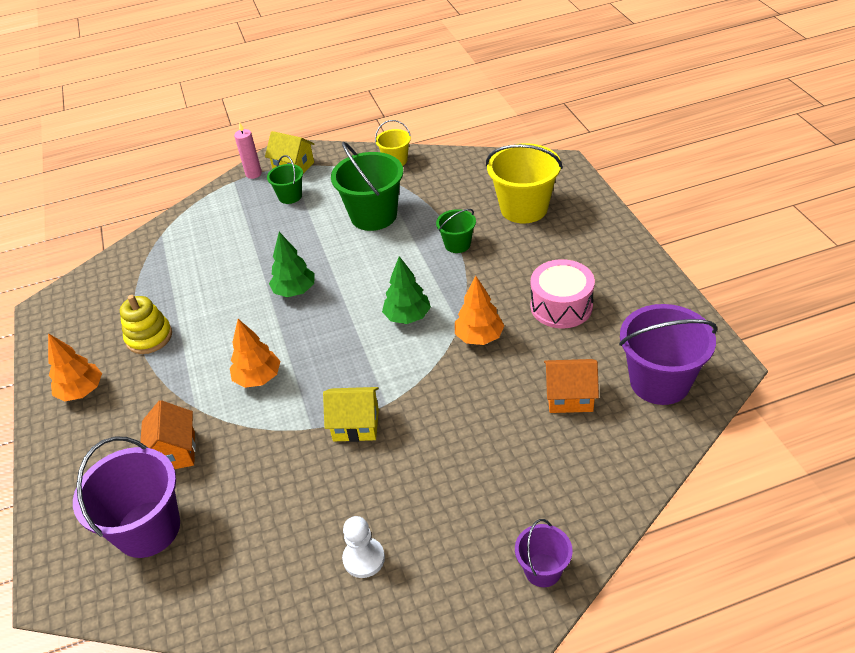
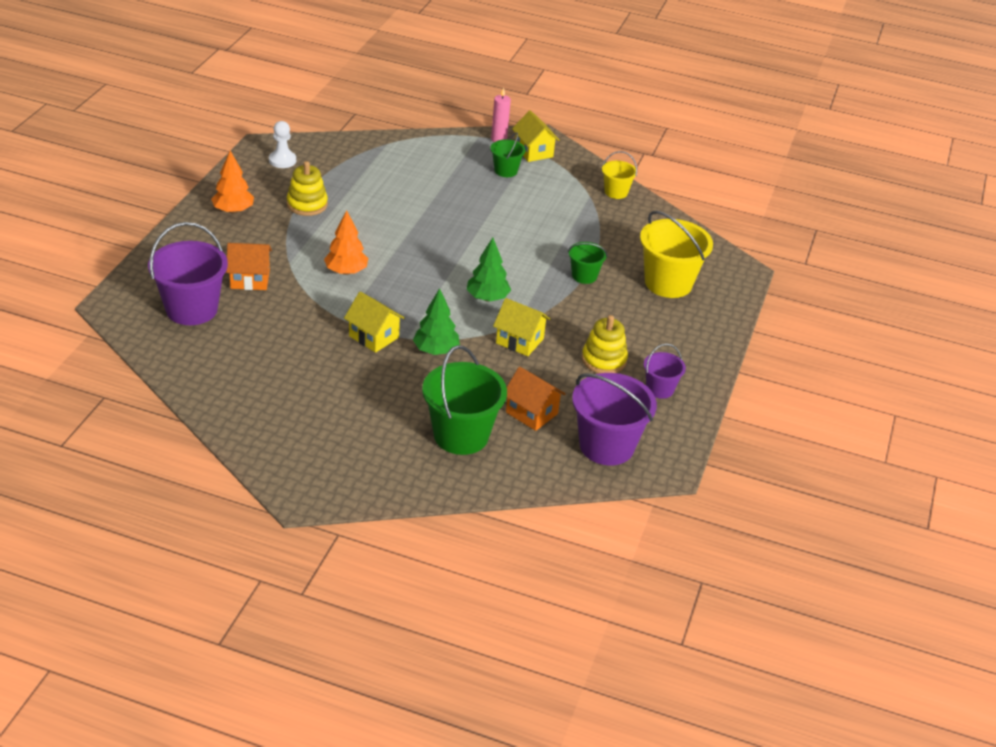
camera: 30 degrees right, 5 degrees down
orange house [140,400,196,469] -> orange house turned 60 degrees clockwise [226,243,272,290]
green tree [269,232,315,297] -> green tree moved to [413,288,460,355]
green bucket [331,142,403,231] -> green bucket moved to [422,345,507,455]
white pawn [342,516,385,578] -> white pawn moved to [269,121,296,168]
orange tree [455,276,505,345] -> yellow house [493,298,550,356]
purple bucket [515,519,573,587] -> purple bucket moved to [644,344,686,399]
pink drum [531,259,595,329] -> yellow stacking toy [582,315,628,374]

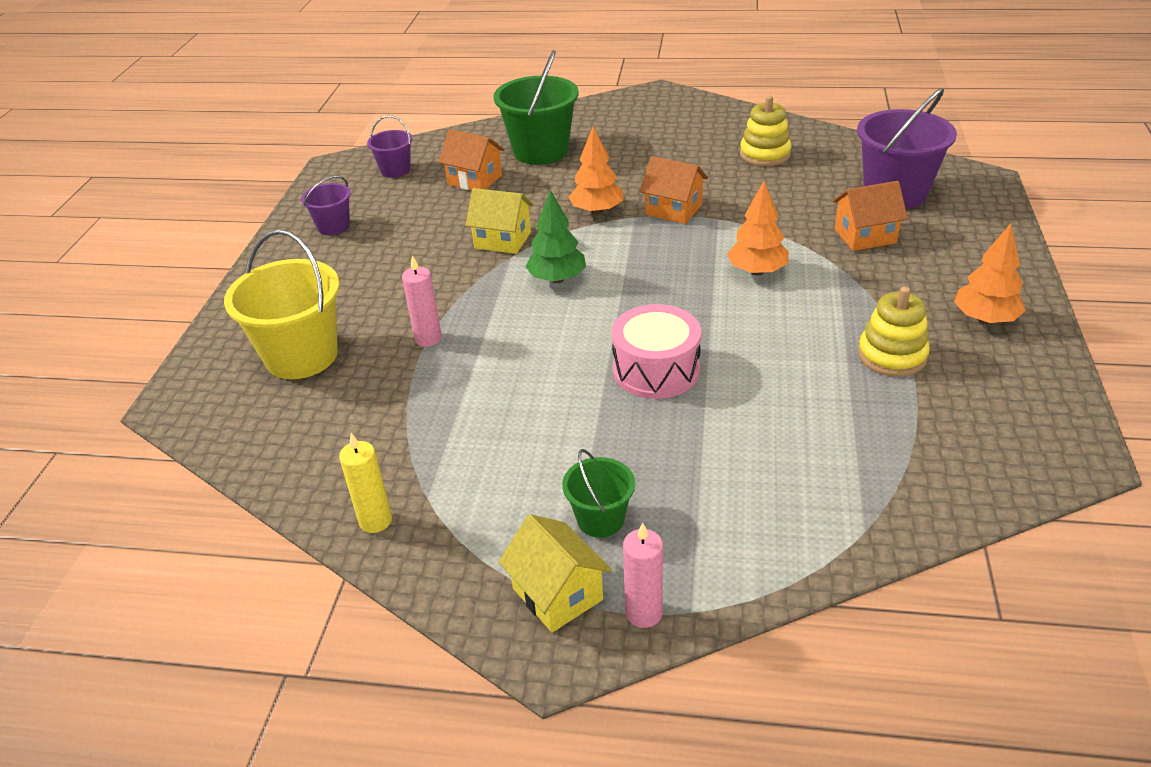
camera: 175 degrees right, 0 degrees up
white pawn [269,121,296,168] -> none
yellow house [344,292,405,353] -> orange house [640,156,708,224]
green tree [413,288,460,355] -> orange tree [568,126,623,215]
green bucket [568,242,607,284] -> pink candle [402,255,442,347]
purple bucket [572,373,657,465] -> purple bucket [367,115,413,178], size x0.53
yellow stacking toy [582,315,628,374] -> yellow stacking toy moved to [740,96,791,166]
yellow bucket [602,151,637,199] -> yellow candle [339,433,392,533]
none -> pink drum [611,304,701,399]

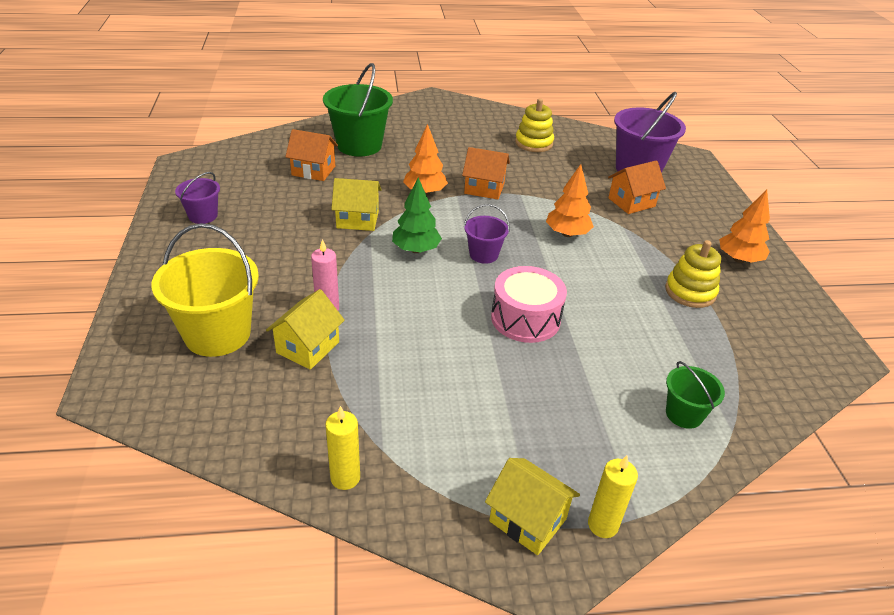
camera: 20 degrees left, 0 degrees up
purple bucket [367,115,413,178] -> purple bucket moved to [464,204,510,264]
green bucket [562,449,635,538] -> green bucket moved to [666,361,725,429]
pink candle [623,522,663,628] -> yellow candle [588,456,638,538]
none -> yellow house [266,289,345,370]

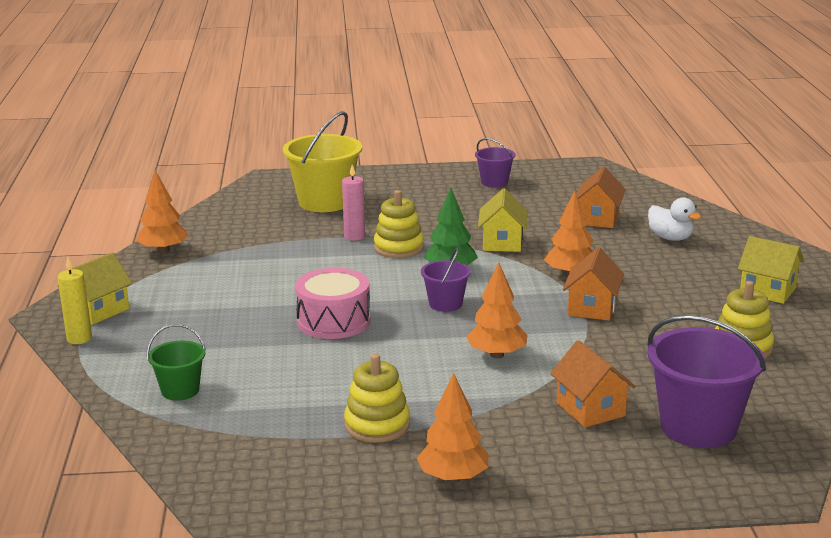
camera: 95 degrees right, 15 degrees down
yellow house [266,289,345,370] -> yellow house moved to [738,236,804,304]
green bucket [323,63,393,156] -> white duck [648,198,701,241]
yellow candle [325,406,360,490] -> orange tree [136,170,189,253]
none -> yellow stacking toy [374,190,424,258]

